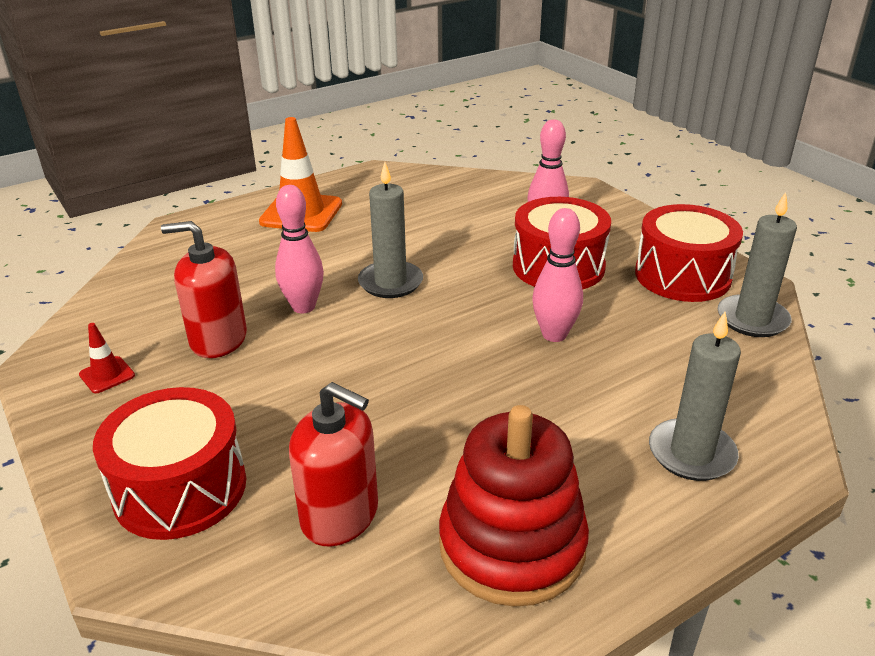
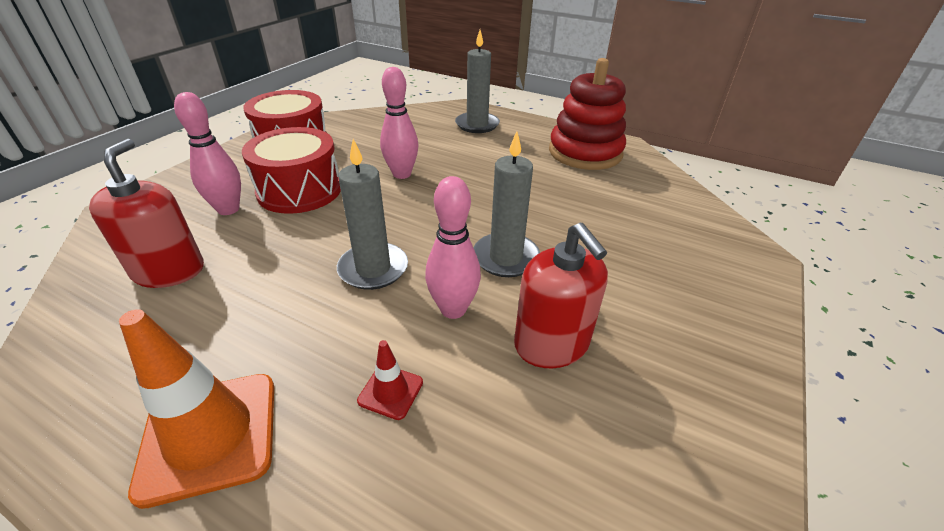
camera: 120 degrees left, 5 degrees up
red traffic cone [79,323,135,393] -> red traffic cone moved to [357,340,423,420]
red drum [93,387,246,540] -> none
red soap dispenser [289,382,378,547] -> red soap dispenser moved to [89,139,204,288]
grey candle [718,192,797,337] -> grey candle moved to [473,131,540,277]

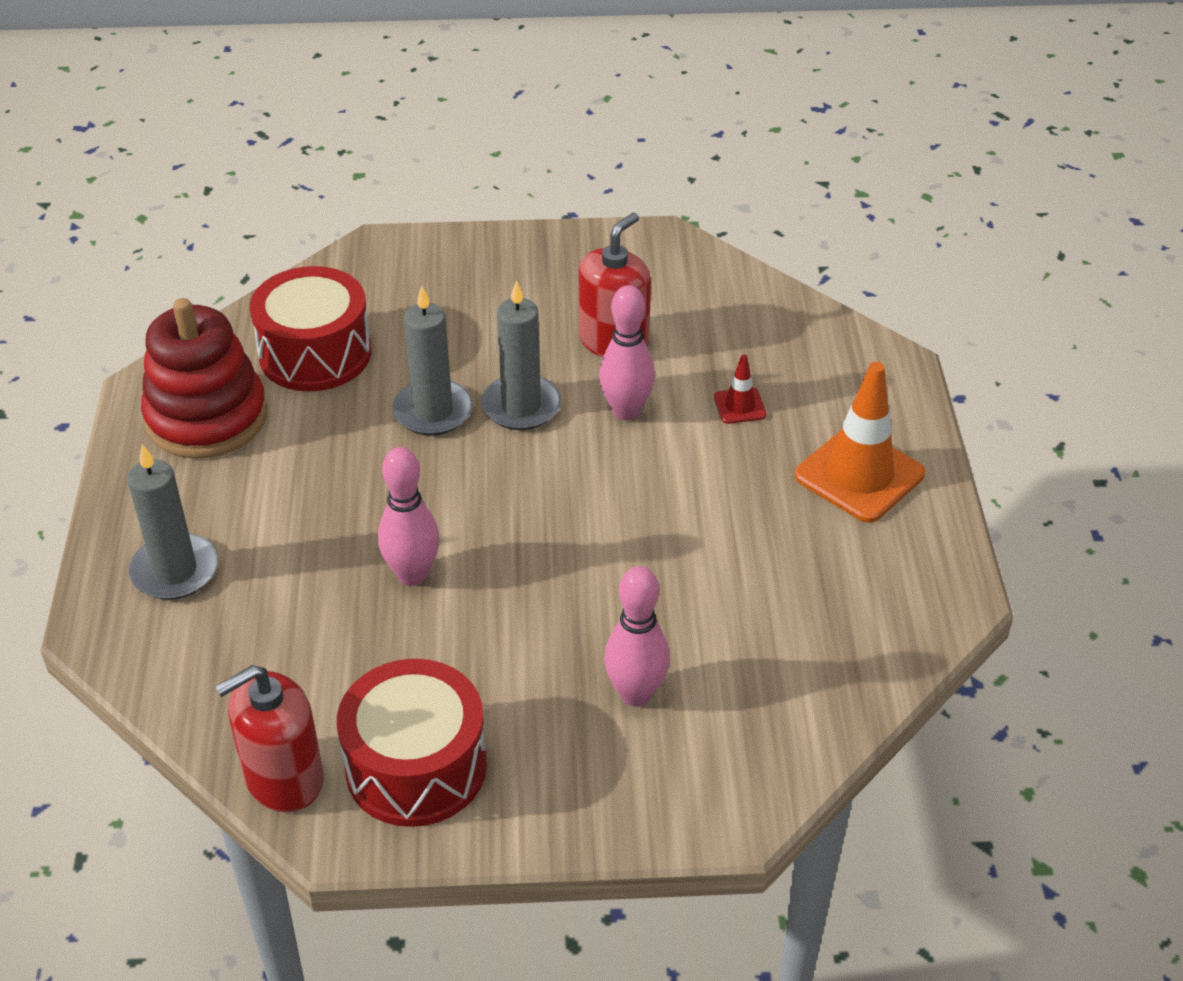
camera: 120 degrees left, 5 degrees up
red soap dispenser [89,139,204,288] -> red soap dispenser moved to [215,665,324,813]
red drum [242,127,341,214] -> red drum moved to [250,266,372,392]
grey candle [337,139,408,290] -> grey candle moved to [392,286,473,436]

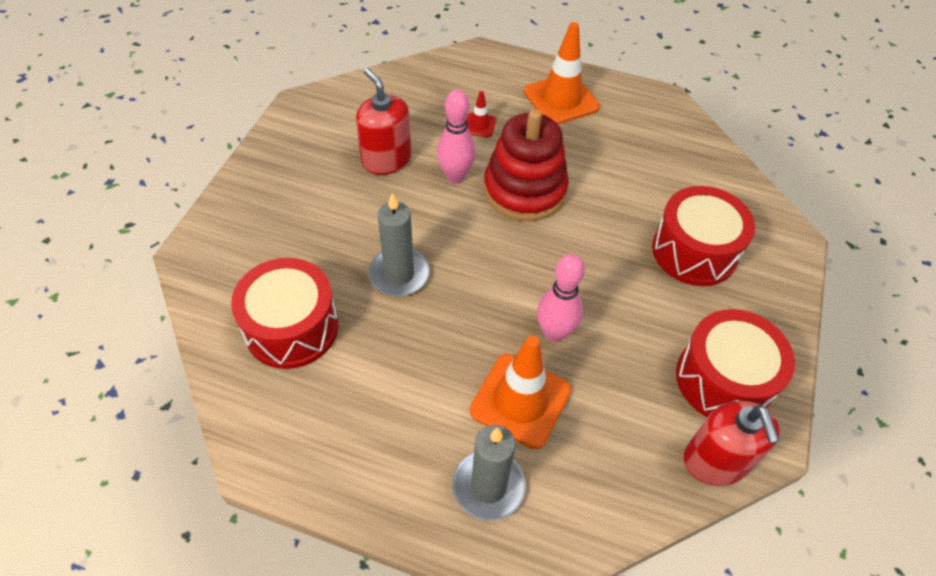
camera: 70 degrees left, 10 degrees up
red stacking toy [141,298,267,459] -> red stacking toy moved to [484,109,569,221]
grey candle [481,280,561,430] -> none
pink bowling pin [604,566,670,707] -> red drum [652,186,755,286]
none -> orange traffic cone [470,336,571,449]

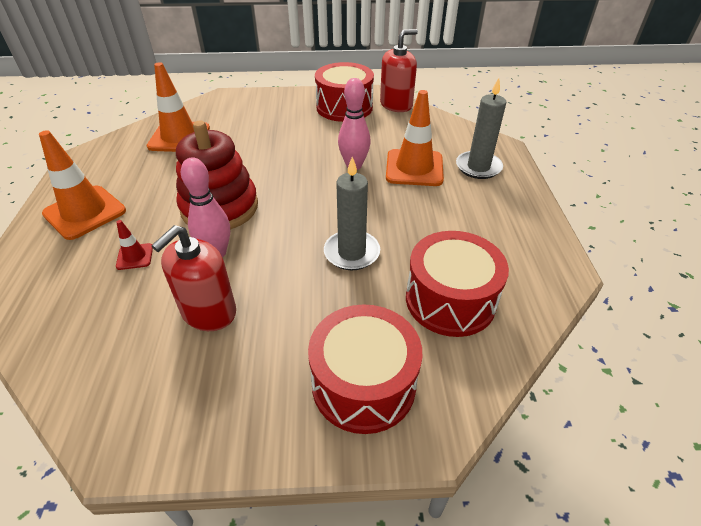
camera: 110 degrees left, 10 degrees down
red drum [652,186,755,286] -> red drum moved to [308,304,422,434]
none -> orange traffic cone [146,62,210,152]

